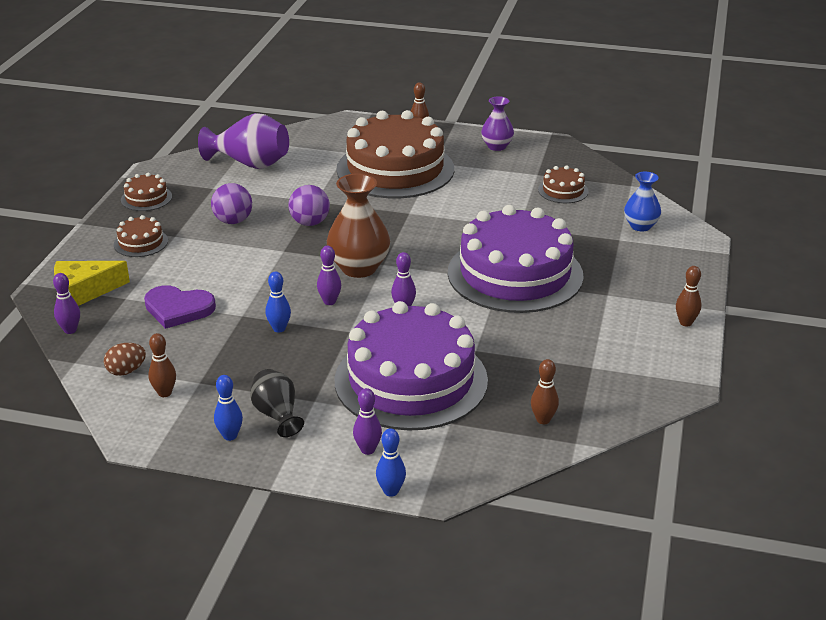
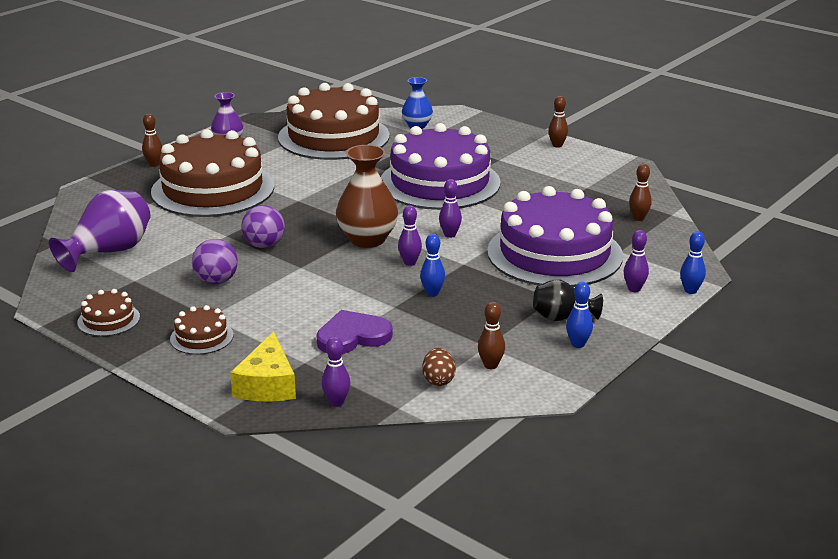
camera: 65 degrees left, 5 degrees down
purple heart [144,285,216,329] -> purple heart turned 150 degrees counterclockwise [316,310,393,354]
brown cake [538,166,589,203] -> brown cake [278,83,390,160], size x2.42

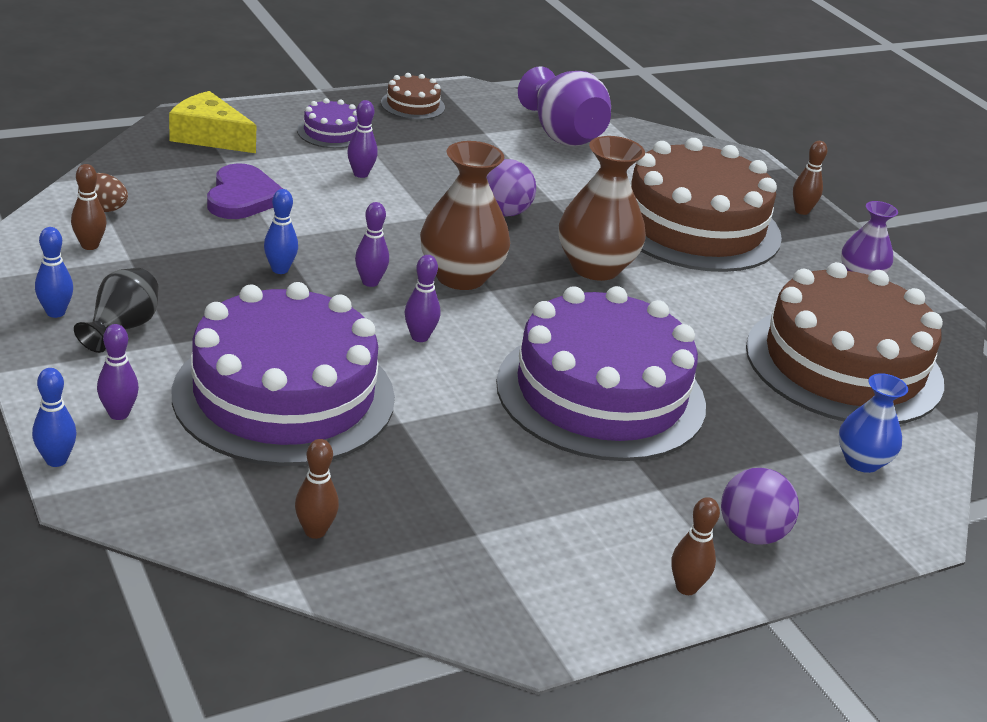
camera: 110 degrees right, 5 degrees up
brown cake [170,305,233,355] -> purple cake [297,98,358,148]
purple ball [192,239,238,284] -> purple ball moved to [721,468,799,545]
purple bowling pin [322,337,350,407] -> purple bowling pin moved to [347,100,378,178]
none -> brown vase [559,136,646,281]

